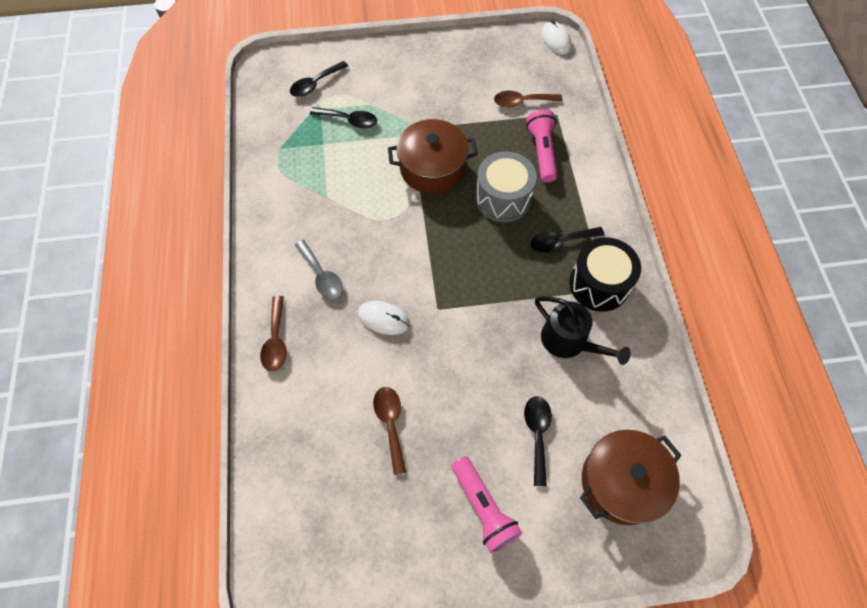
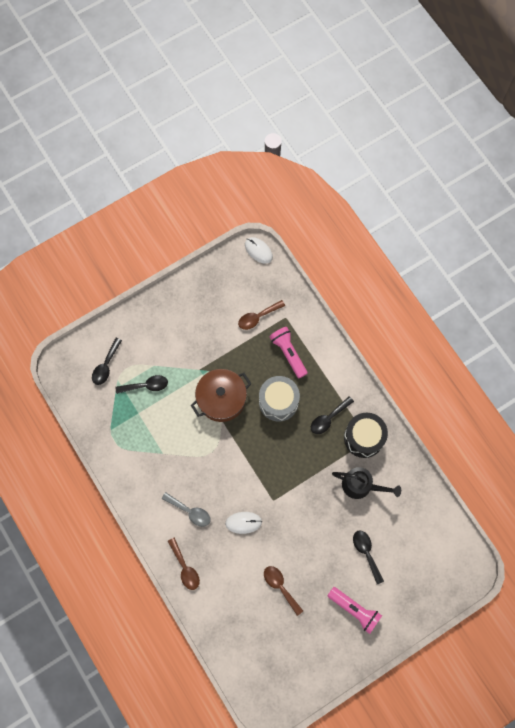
camera: 25 degrees left, 10 degrees up
brown pot [580,430,682,525] -> none

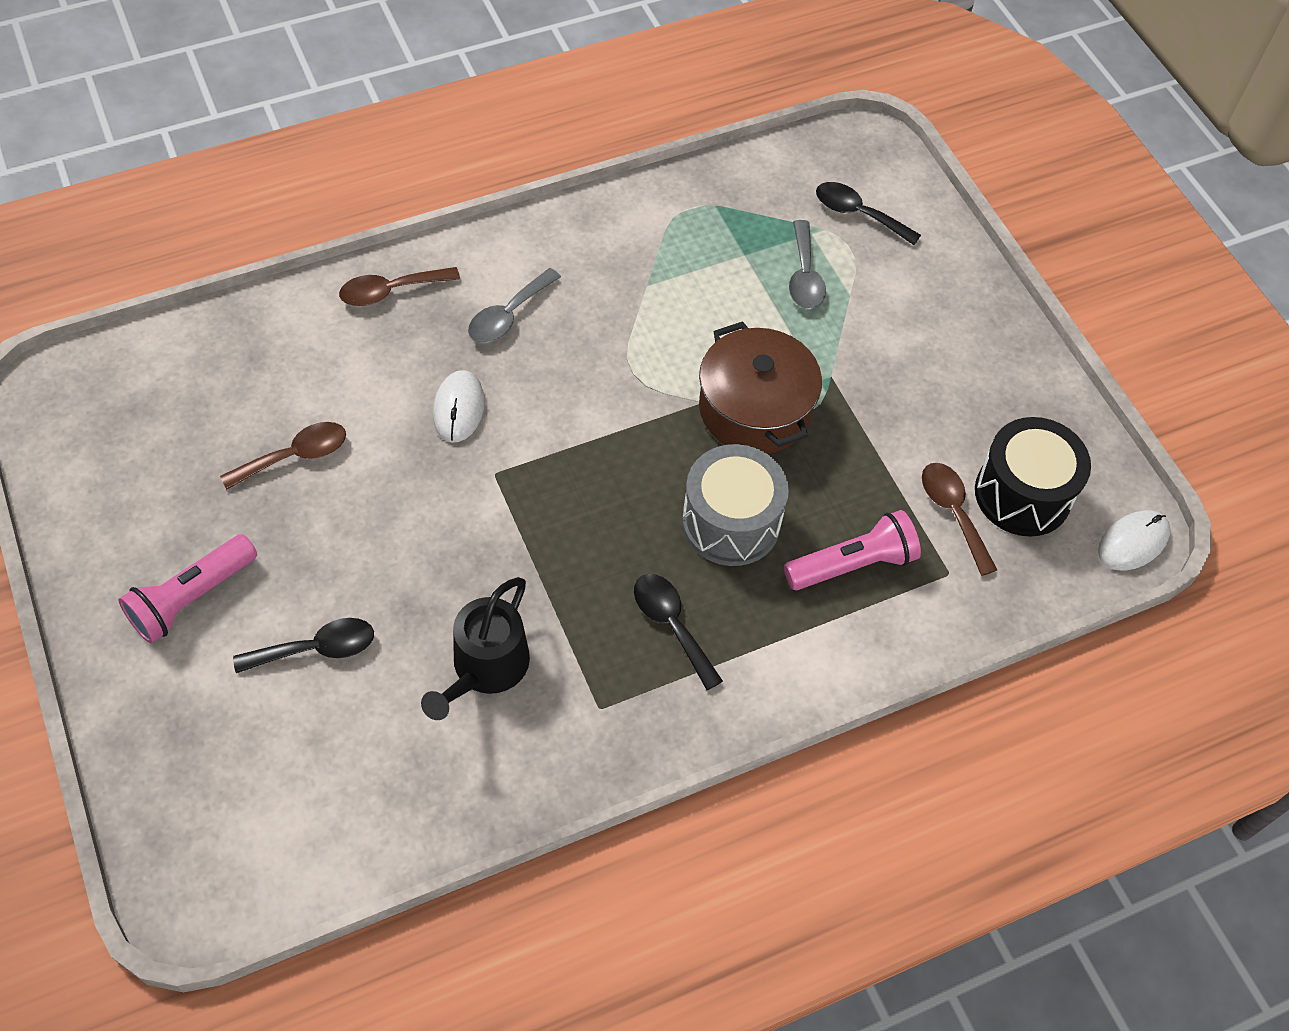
camera: 95 degrees right, 15 degrees down
black spoon [115,375,168,394] -> grey spoon [789,220,826,309]
black drum [344,413,388,458] -> black drum moved to [975,417,1091,537]

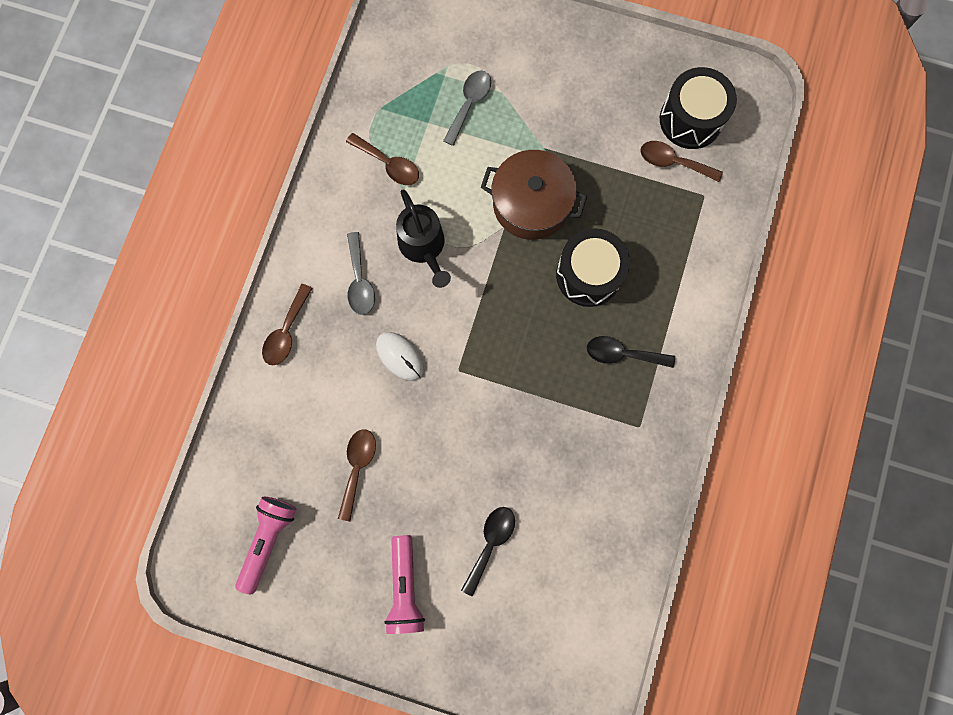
camera: 45 degrees left, 20 degrees up
black watering can [421,577,530,720] -> black watering can moved to [396,190,451,288]
grey drum [682,444,789,566] -> black drum [556,228,630,307]
pink flashlight [784,510,921,590] -> pink flashlight moved to [235,497,297,594]
grey spoon [789,220,826,309] -> grey spoon turned 105 degrees counterclockwise [443,70,491,146]
black spoon [816,182,921,245] -> none
white mouse [1098,510,1171,571] -> none
none -> brown spoon [346,133,419,185]

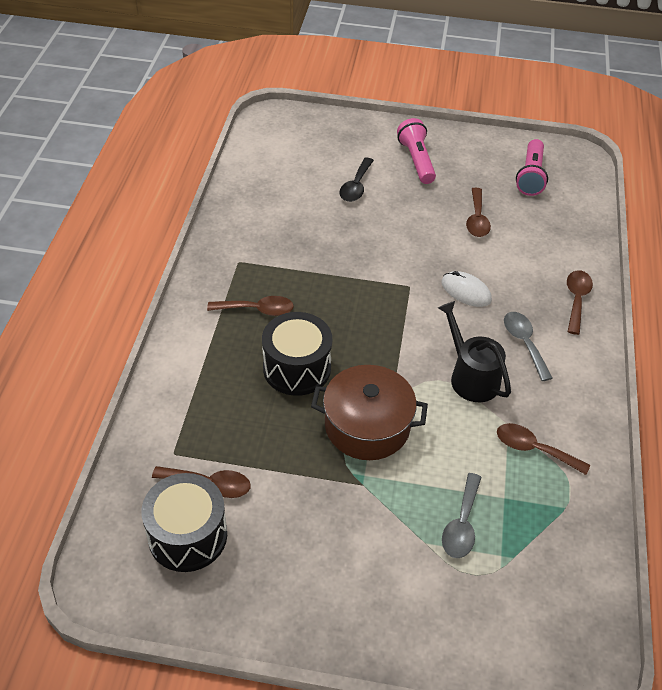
camera: 170 degrees right, 30 degrees down
black spoon [587,336,675,368] -> brown spoon [207,296,294,316]

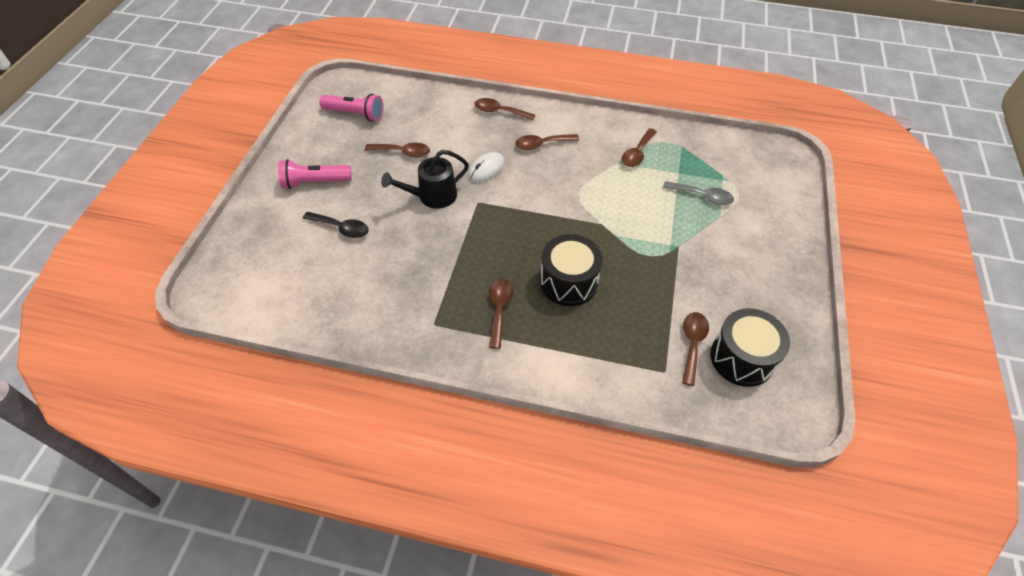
camera: 85 degrees left, 5 degrees up
brown pot [311,365,428,460] -> none
black watering can [438,301,511,402] -> black watering can moved to [381,150,469,209]
grey spoon [504,312,553,381] -> brown spoon [515,134,579,150]

